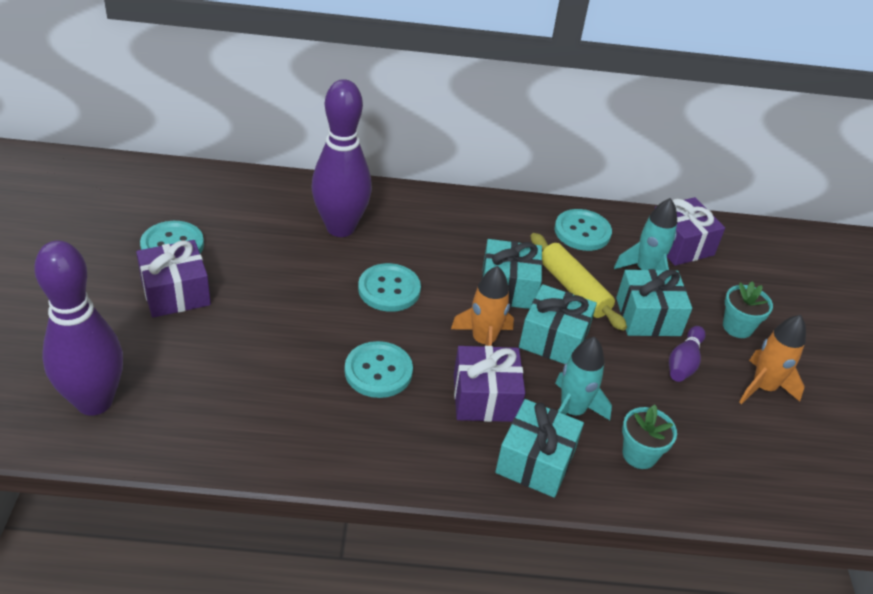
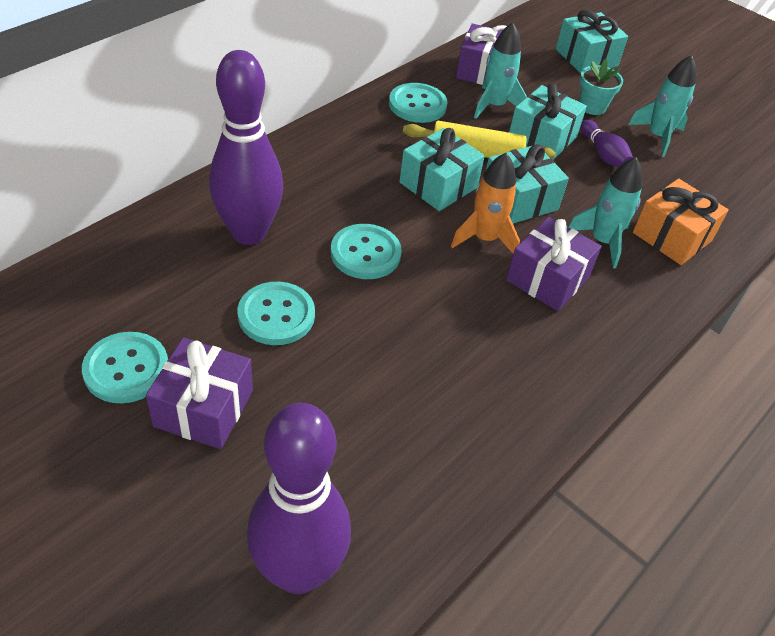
camera: 50 degrees left, 5 degrees up
turquoise button [345,341,413,398] -> turquoise button moved to [237,282,315,345]
turquoise gift [495,399,584,498] -> turquoise gift moved to [556,10,628,74]
turquoise flower pot [622,404,677,469] -> orange gift [633,179,729,265]
orange rocket [739,315,806,404] -> turquoise rocket [628,55,696,157]

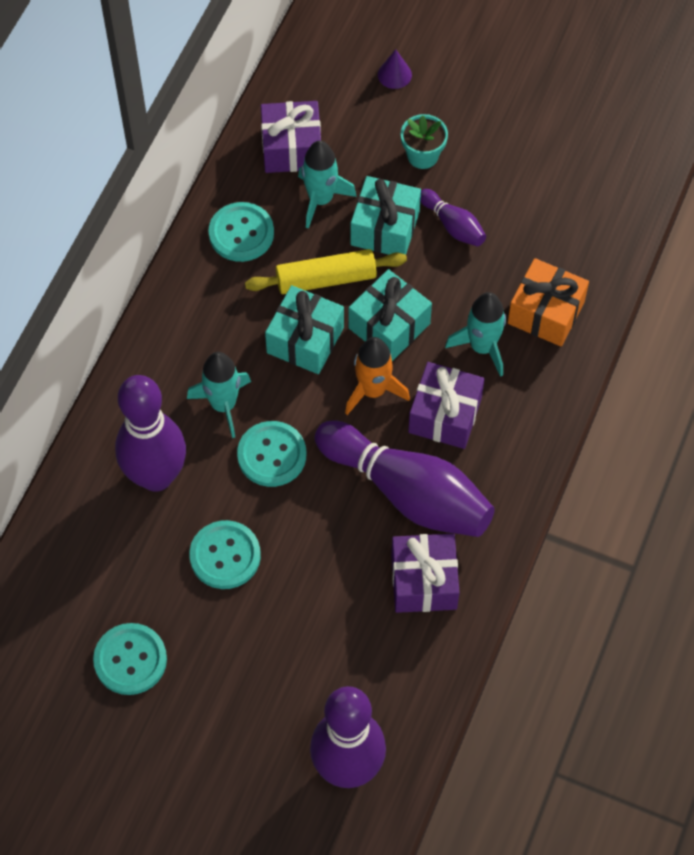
camera: 15 degrees left, 15 degrees up
purple gift [146,338,253,449] -> purple gift moved to [391,534,460,613]
turquoise gift [556,10,628,74] -> purple cone [378,49,412,89]
turquoise rocket [628,55,696,157] -> turquoise rocket moved to [187,352,251,438]
none -> purple bowling pin [314,421,495,537]

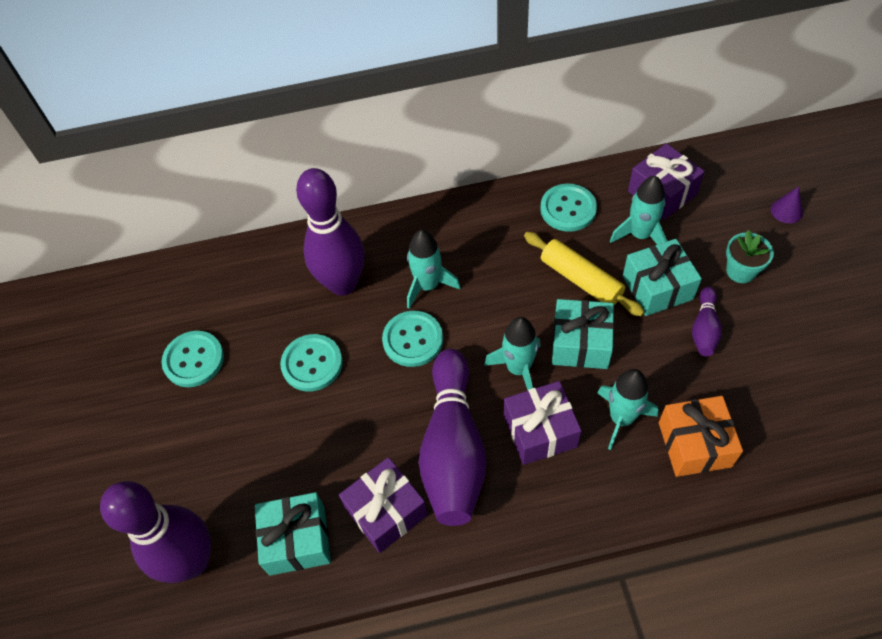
camera: 60 degrees right, 5 degrees down
turquoise gift [265,285,344,374] -> turquoise gift moved to [255,492,331,576]
orange rocket [345,337,410,415] -> turquoise rocket [484,317,541,390]

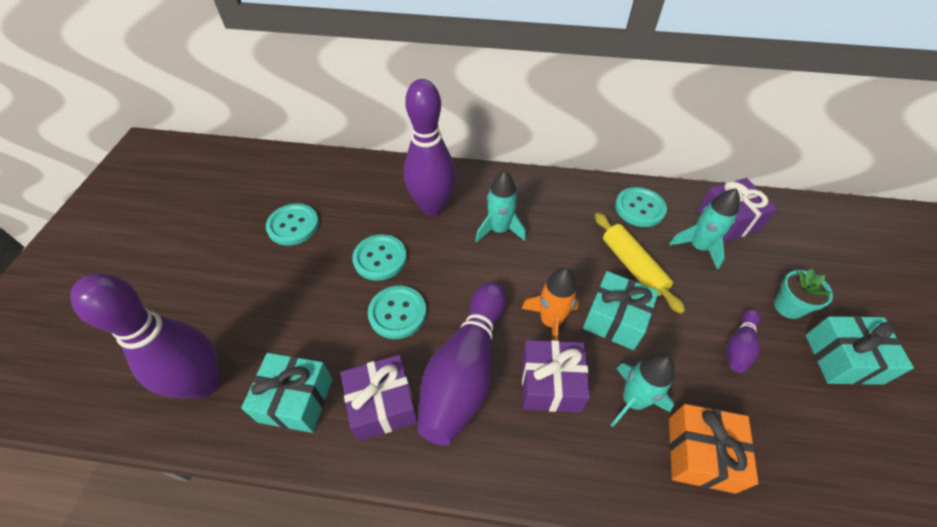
camera: 15 degrees right, 5 degrees down
turquoise button [382,311,443,367] -> turquoise button moved to [368,286,426,339]
turquoise rocket [484,317,541,390] -> orange rocket [521,268,579,341]
turquoise gift [623,239,702,316] -> turquoise gift moved to [806,316,914,385]
purple cone [771,186,803,223] -> none

